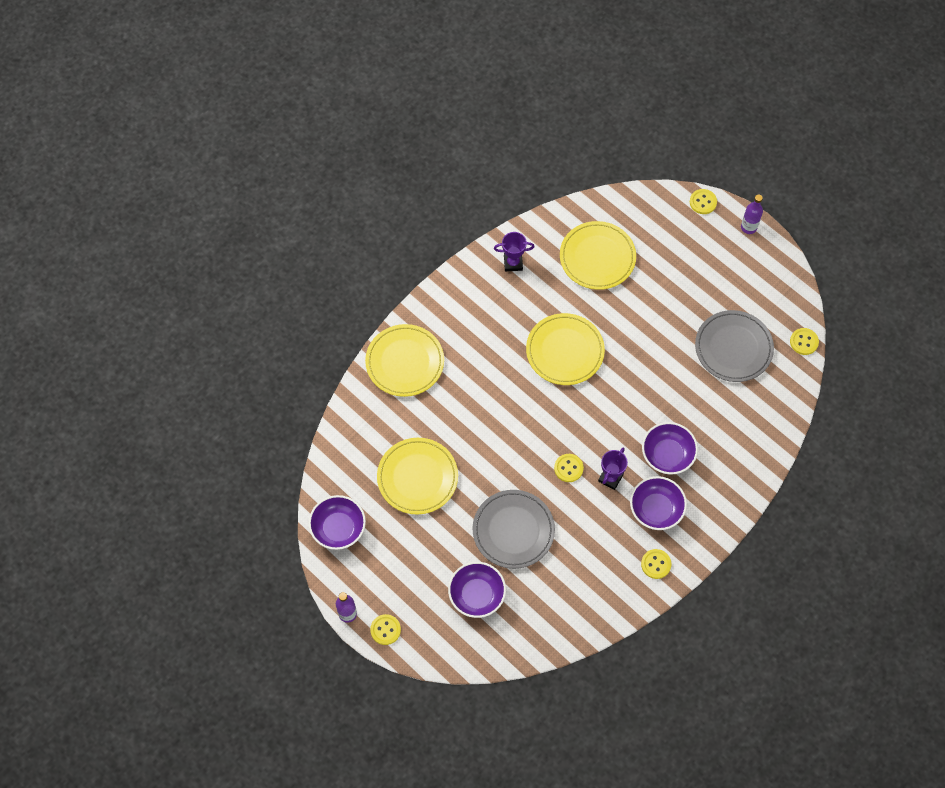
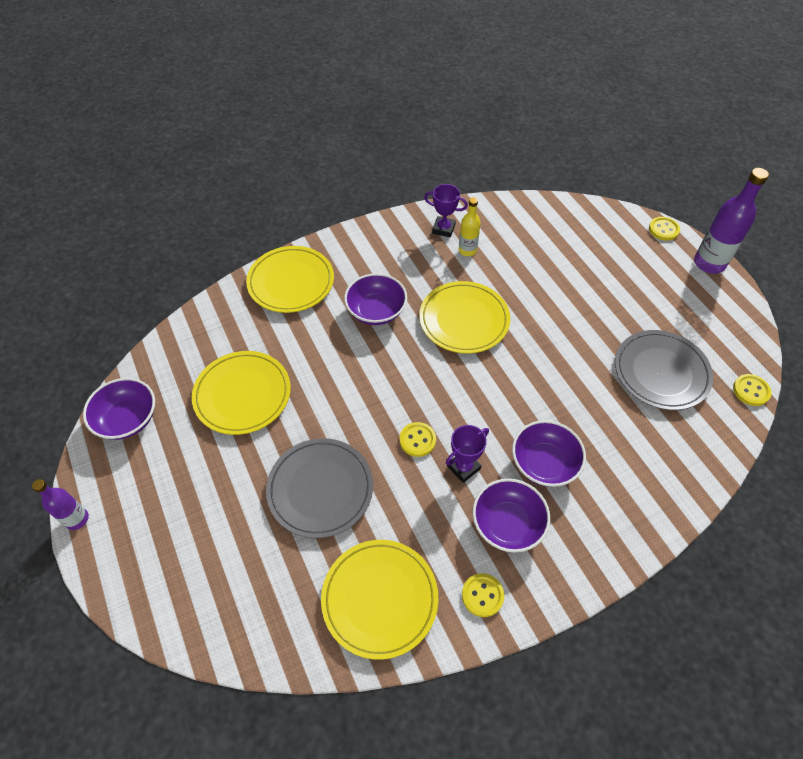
camera: 20 degrees right, 10 degrees down
yellow button [370,614,401,645] -> none
purple bowl [448,562,506,618] -> purple bowl moved to [344,273,407,325]
yellow plate [560,221,636,290] -> yellow plate moved to [321,540,438,660]
purple bottle [741,194,763,234] -> purple bottle [694,168,769,274], size x1.70
none -> yellow bottle [459,197,481,256]

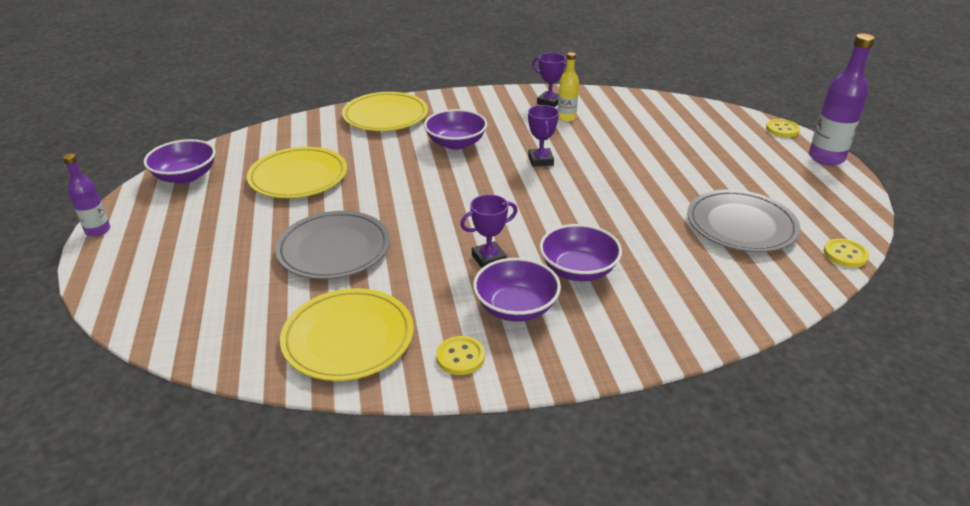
camera: 15 degrees right, 20 degrees down
yellow button [400,422,436,457] -> none
yellow plate [419,281,510,354] -> purple trophy [528,105,559,167]

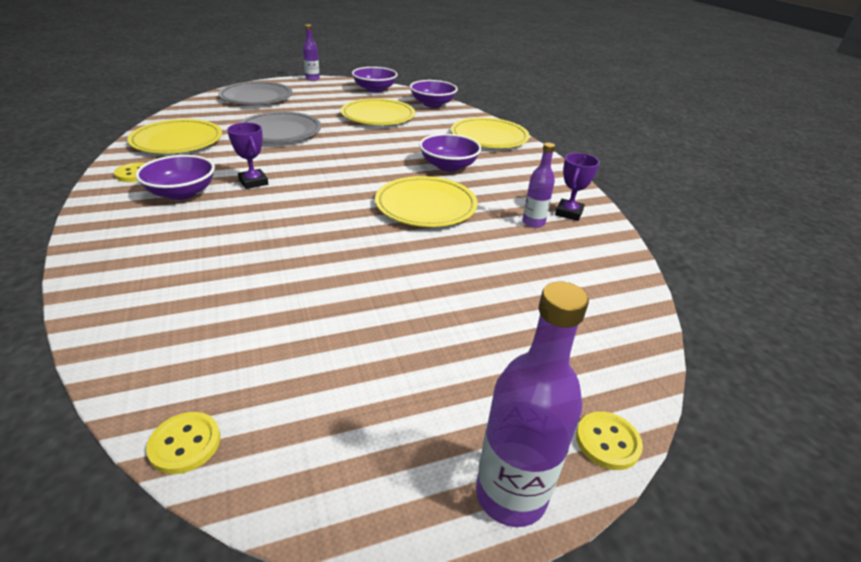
camera: 80 degrees right, 0 degrees up
purple trophy [528,105,559,167] -> yellow plate [375,176,478,227]
purple bowl [539,224,622,281] -> purple bowl moved to [410,80,458,108]
yellow bottle [558,52,579,122] -> purple bottle [523,143,555,228]
grey plate [687,189,800,252] -> grey plate moved to [218,81,292,105]

